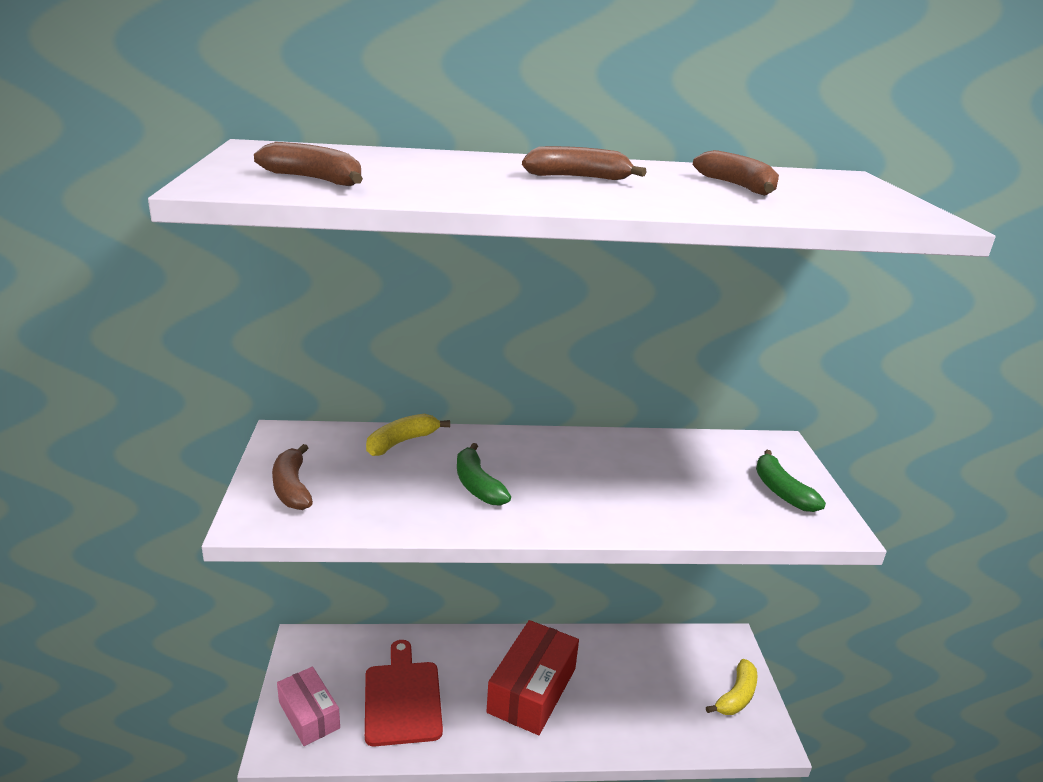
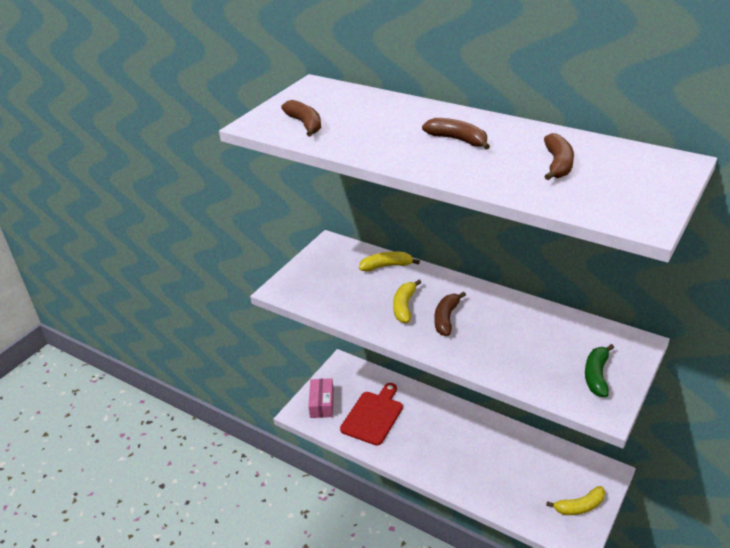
camera: 40 degrees right, 10 degrees up
brown banana [272,444,313,510] -> brown banana moved to [435,292,466,336]
green banana [457,443,511,506] -> yellow banana [393,280,421,323]
red box [486,620,579,735] -> none

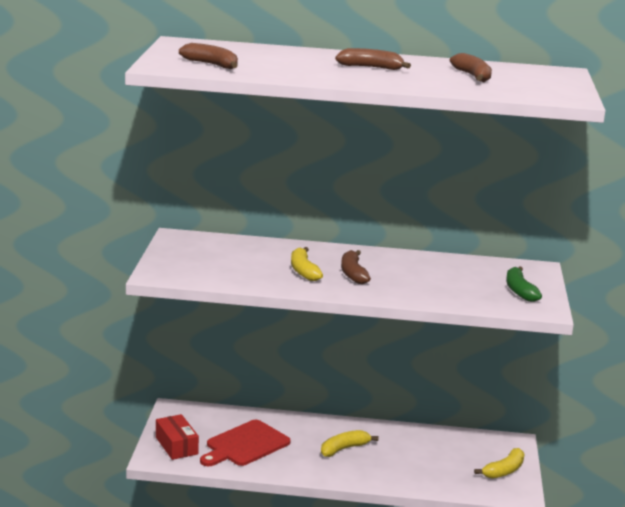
camera: 30 degrees left, 15 degrees down
pink box [308,378,334,418] -> red box [156,414,199,460]
red cutting board [340,383,403,446] -> red cutting board turned 135 degrees counterclockwise [200,420,291,466]
yellow banana [359,251,420,272] -> yellow banana moved to [321,430,378,457]

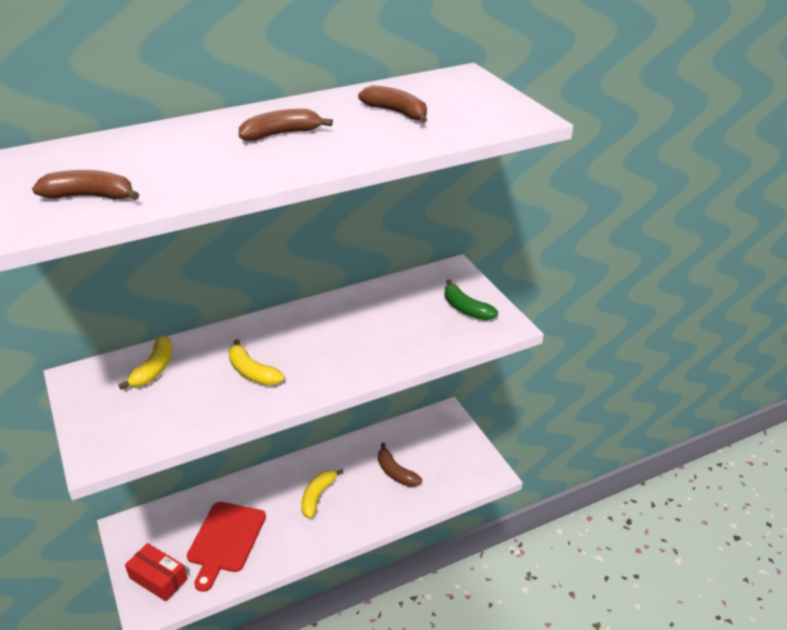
camera: 30 degrees left, 15 degrees up
brown banana [341,250,371,284] -> brown banana moved to [378,443,422,487]
yellow banana [474,448,524,479] -> yellow banana moved to [119,335,172,390]

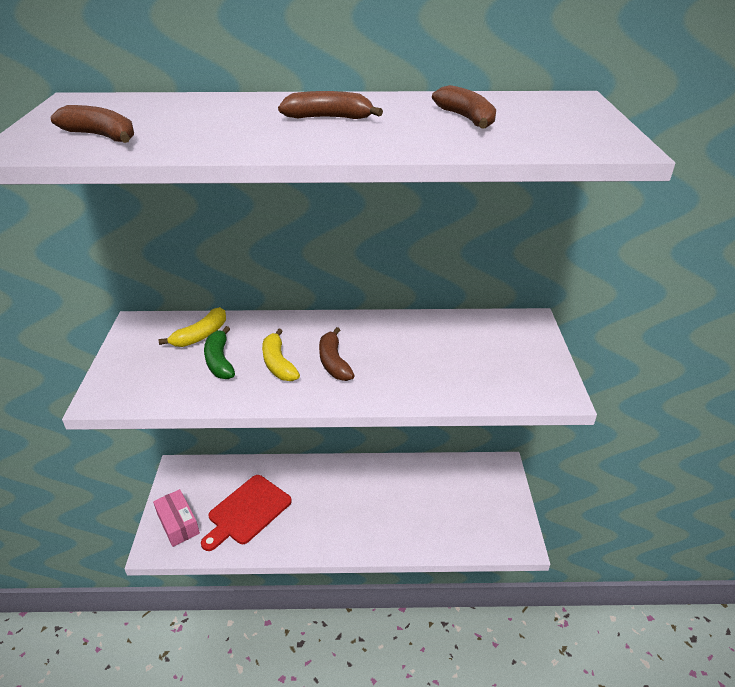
camera: 25 degrees right, 0 degrees up
red box [125,543,188,601] -> pink box [153,489,200,547]
yellow banana [301,469,344,519] -> none
brown banana [378,443,422,487] -> brown banana moved to [319,327,355,381]
green banana [444,279,498,320] -> green banana moved to [204,326,235,379]

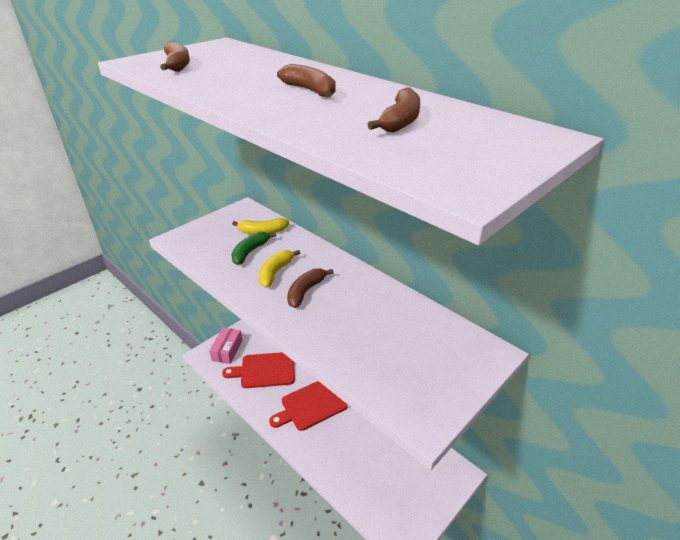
camera: 45 degrees right, 0 degrees up
none -> red cutting board [269,381,348,431]

